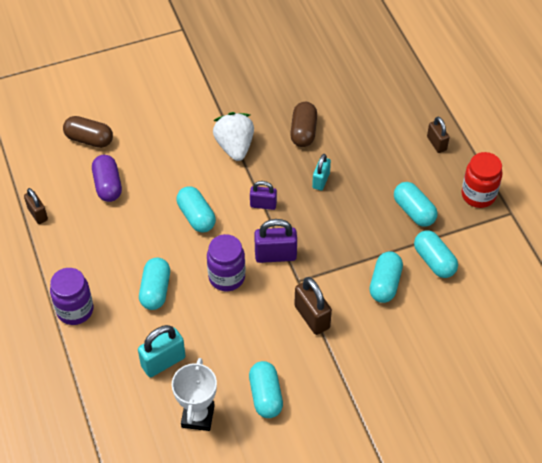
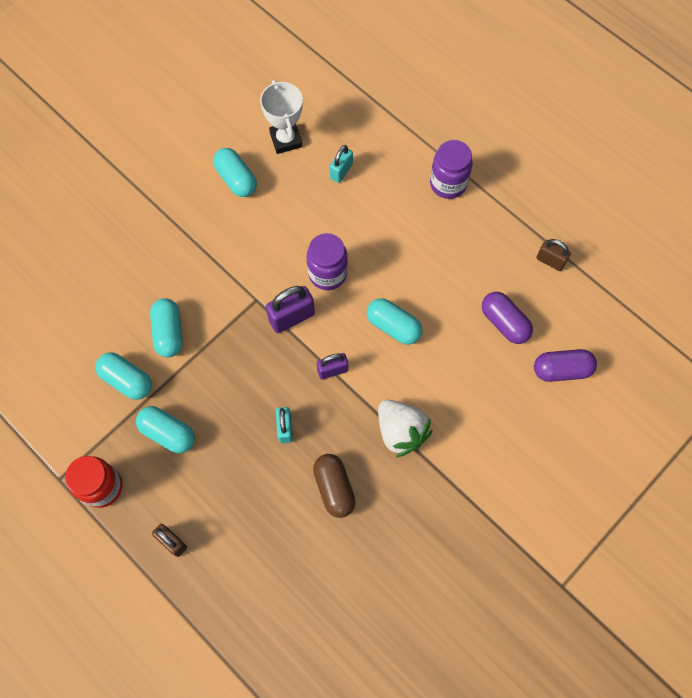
camera: 155 degrees right, 15 degrees up
brown capsule [63,116,113,148] -> purple capsule [534,349,597,382]
turquoise padlock [138,325,186,377] -> turquoise padlock [330,145,353,183], size x0.65
turquoise capsule [139,258,170,310] -> none
brown padlock [294,277,332,335] -> none

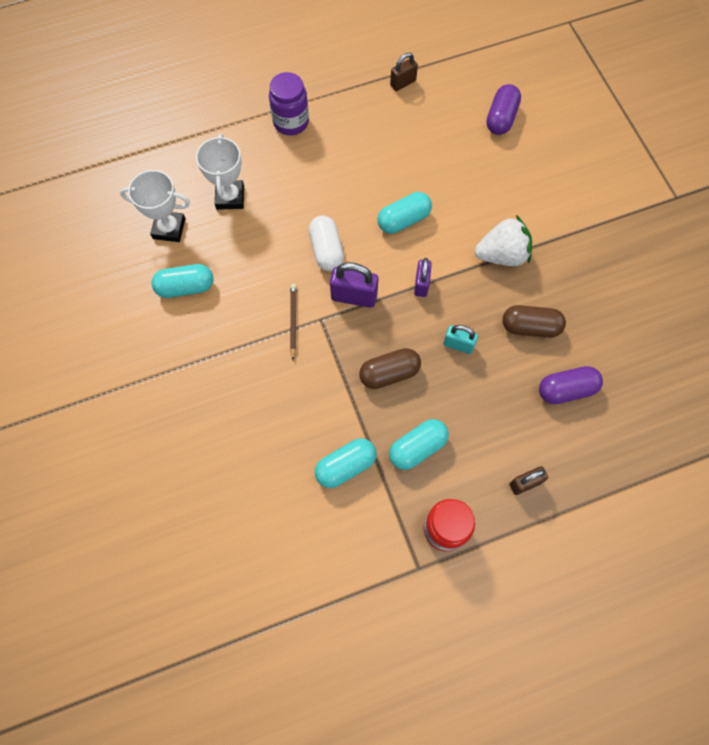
camera: 65 degrees left, 0 degrees up
turquoise capsule [150,298,183,357] -> none
purple padlock [266,286,315,333] -> purple padlock turned 75 degrees counterclockwise [330,262,378,308]
purple jar [307,233,348,290] -> white capsule [309,215,344,271]
turquoise padlock [330,145,353,183] -> white trophy [196,134,244,210]
purple capsule [482,292,533,344] -> purple capsule moved to [539,366,603,404]
none -> brown pencil [290,283,297,360]
none -> brown capsule [359,348,421,389]

